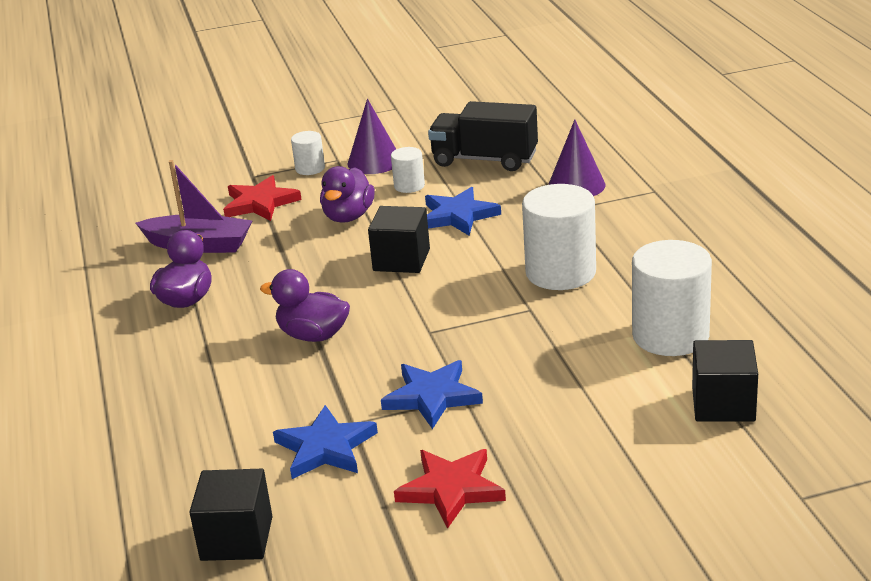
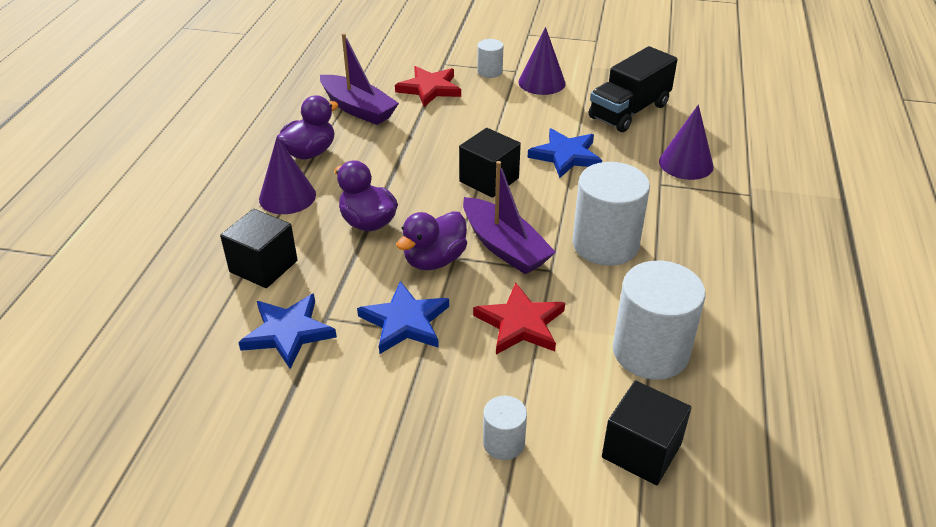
camera: 25 degrees right, 10 degrees up
black cube [189,469,273,561] -> black cube moved to [220,209,298,288]
purple duck [320,166,375,223] -> purple duck moved to [396,211,467,270]
white cylinder [391,147,425,193] -> white cylinder moved to [483,396,527,460]
red star [394,449,506,529] -> red star moved to [473,283,565,355]
black truck [428,101,538,171] -> black truck turned 90 degrees counterclockwise [589,46,678,132]
none -> purple cone [259,137,316,214]
none -> purple boat [463,161,556,274]

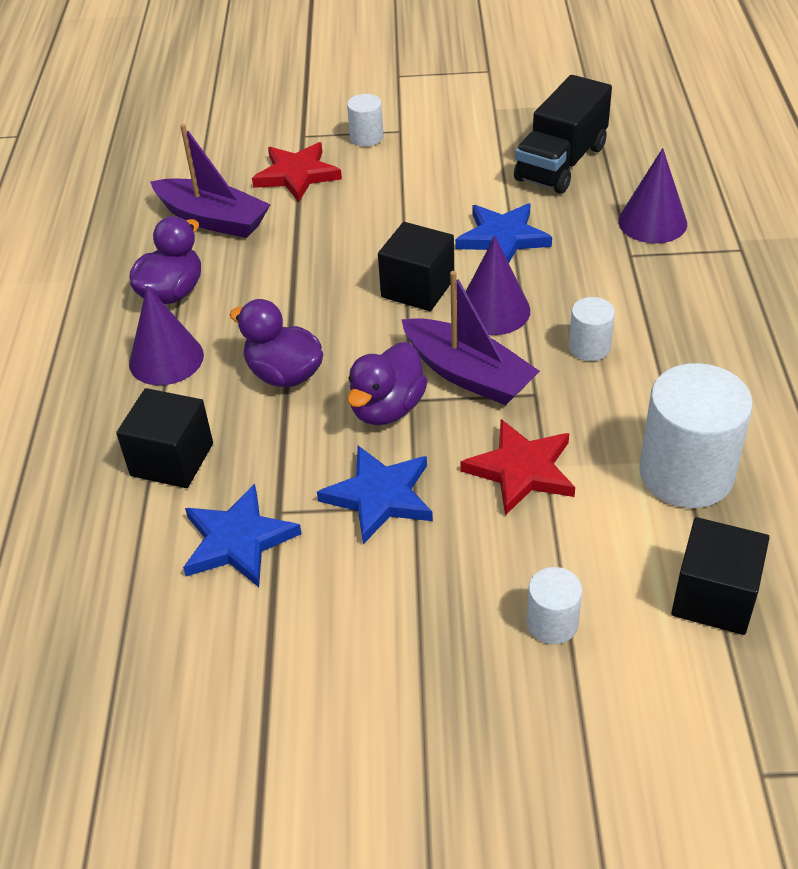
camera: 10 degrees left, 5 degrees up
purple cone [518,27,566,95] -> purple cone moved to [466,236,530,335]
white cylinder [572,162,650,266] -> white cylinder [569,297,615,361], size x0.50

